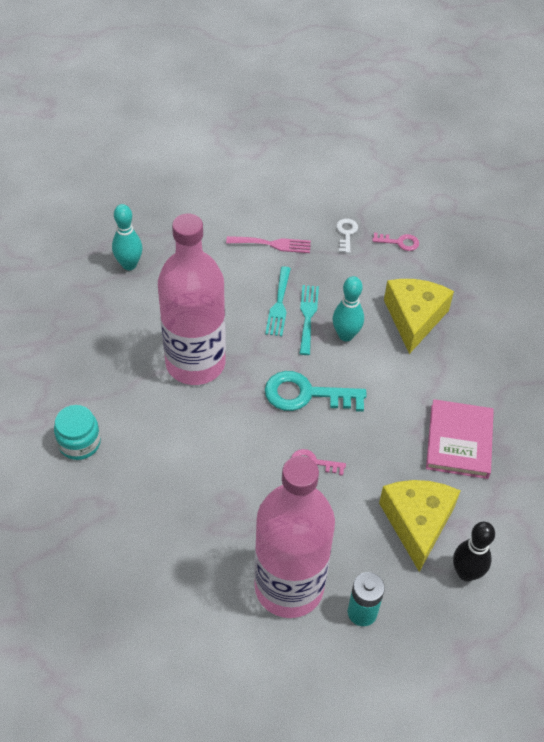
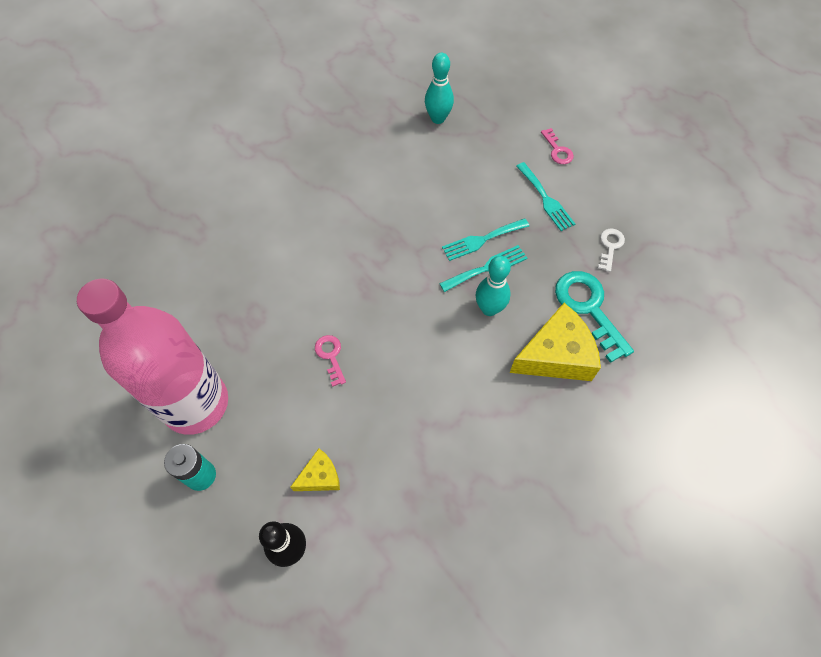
camera: 60 degrees right, 10 degrees up
turquoise jar [54,405,101,460] -> none
pink bottle [158,214,226,385] -> none
pink fork [226,236,311,253] -> turquoise fork [516,162,575,231]
turquoise key [265,371,366,412] -> turquoise key moved to [555,271,634,363]
white key [336,218,358,253] -> white key turned 45 degrees counterclockwise [598,229,625,272]
pink key [372,232,419,251] -> pink key moved to [541,128,574,164]
yellow cheese [379,480,460,572] -> yellow cheese [290,448,340,491], size x0.52
pink book [426,399,494,479] -> none

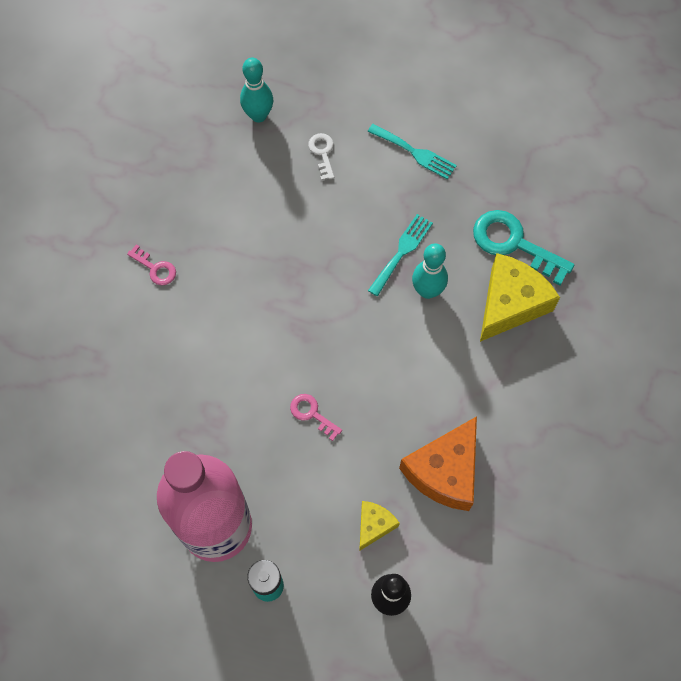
camera: 30 degrees left, 5 degrees up
turquoise fork [442,218,529,261] -> none
pink key [541,128,574,164] -> pink key moved to [127,244,176,285]
white key [598,229,625,272] -> white key moved to [308,133,334,180]
none -> orange cheese [399,416,477,511]

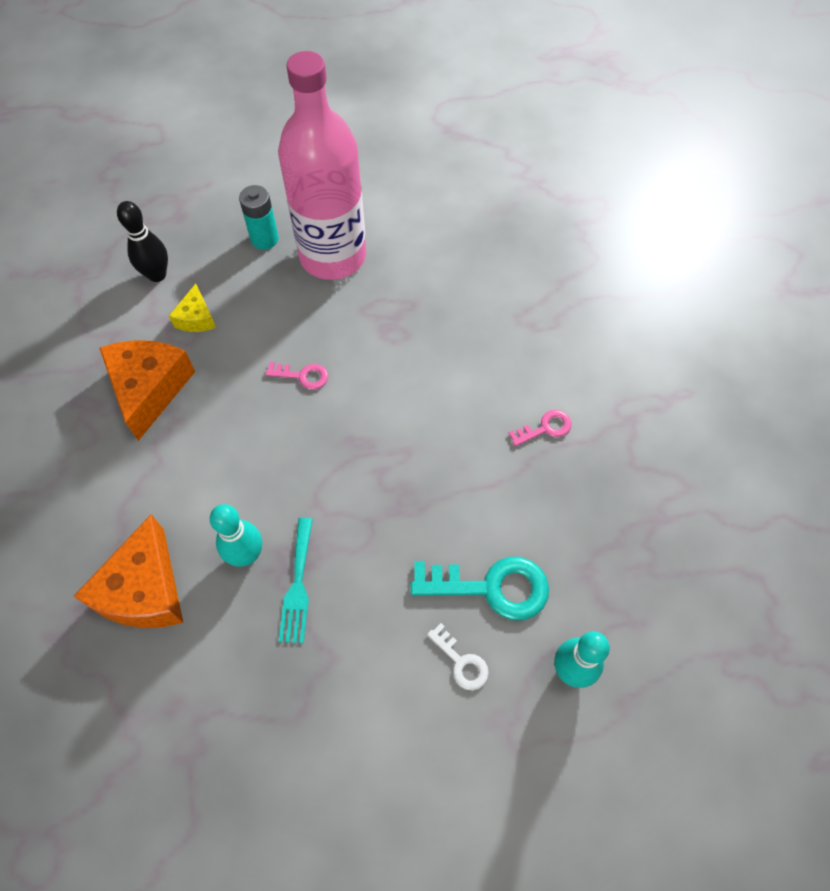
camera: 150 degrees right, 5 degrees down
pink key [127,244,176,285] -> pink key turned 150 degrees clockwise [509,410,572,446]
turquoise fork [367,124,457,179] -> none
turquoise key [473,210,575,286] -> turquoise key moved to [411,557,549,620]
yellow cheese [480,253,560,342] -> orange cheese [73,514,183,628]

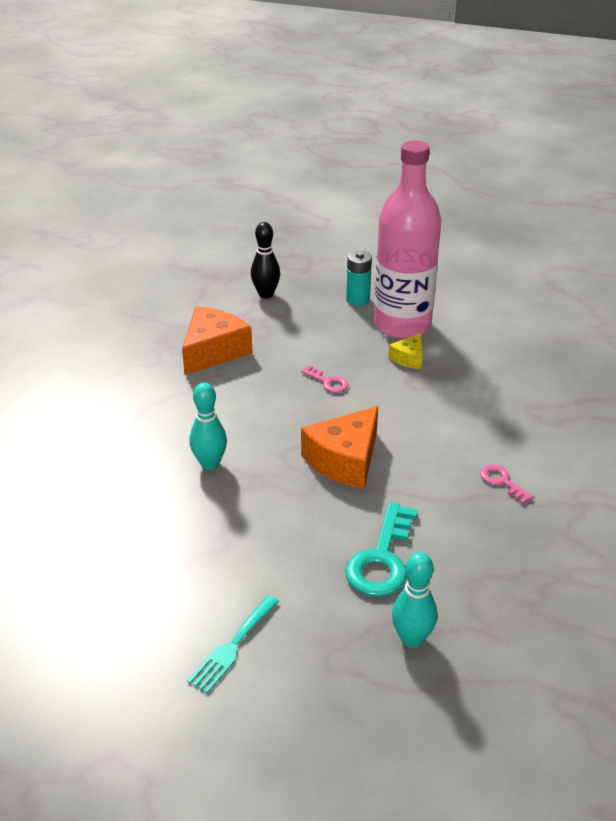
camera: 30 degrees right, 25 degrees down
orange cheese [73,514,183,628] -> orange cheese moved to [301,406,378,489]
yellow cheese [169,283,216,332] -> yellow cheese moved to [389,333,422,369]
turquoise fork [278,518,313,643] -> turquoise fork moved to [187,595,279,693]
turquoise key [411,557,549,620] -> turquoise key turned 75 degrees clockwise [345,503,418,597]
white key [427,623,489,690] -> none
pink key [509,410,572,446] -> pink key turned 135 degrees counterclockwise [480,464,533,504]

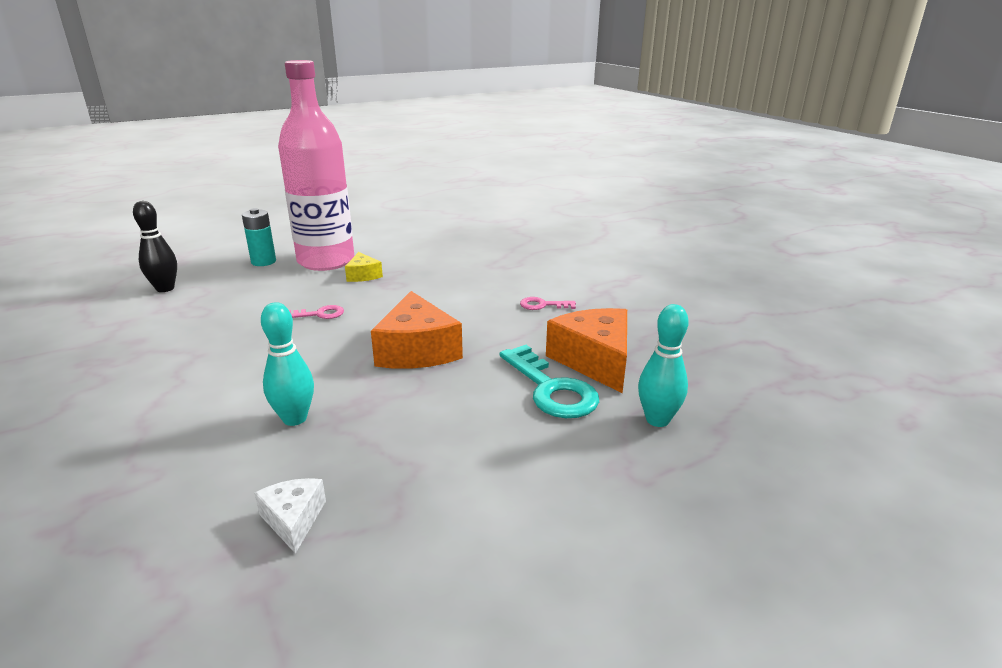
camera: 50 degrees left, 10 degrees down
orange cheese [182,306,252,375] -> orange cheese moved to [546,308,627,393]
turquoise fork [187,595,279,693] -> none
none -> white cheese [254,478,326,554]

